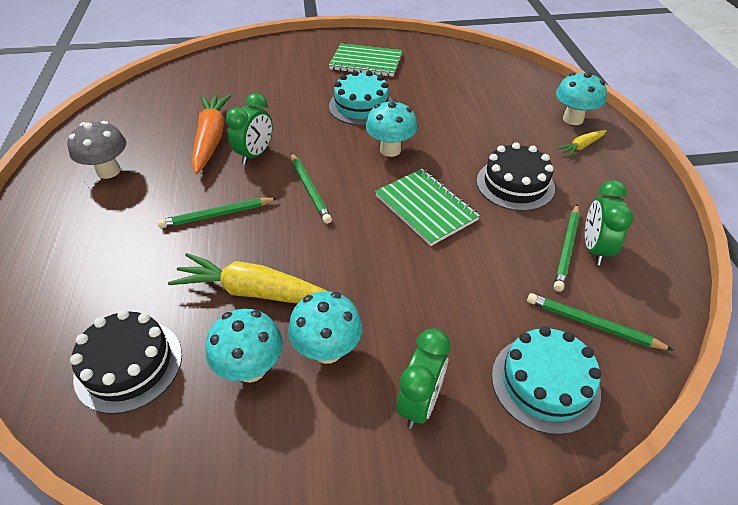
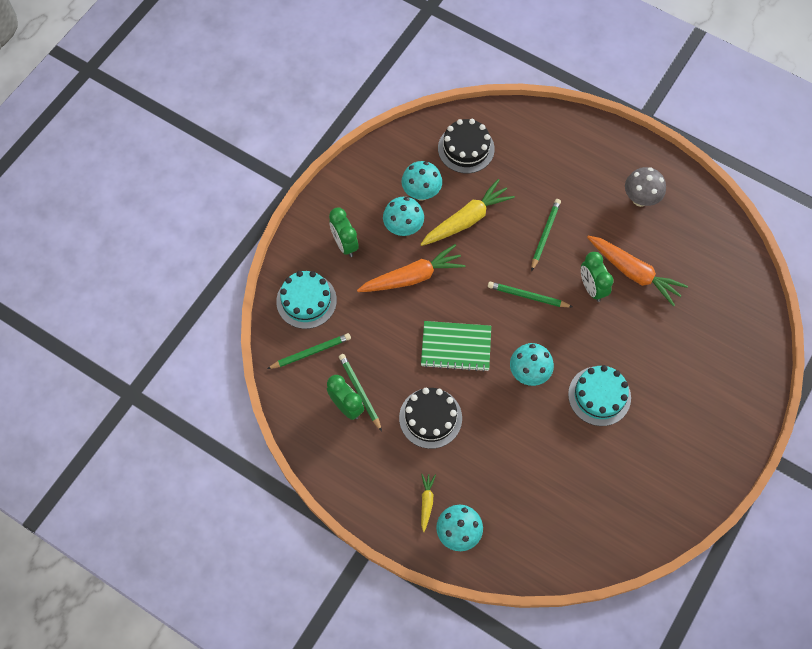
camera: 130 degrees right, 20 degrees up
green notebook [329,44,402,77] -> none
none -> orange carrot [357,244,466,292]

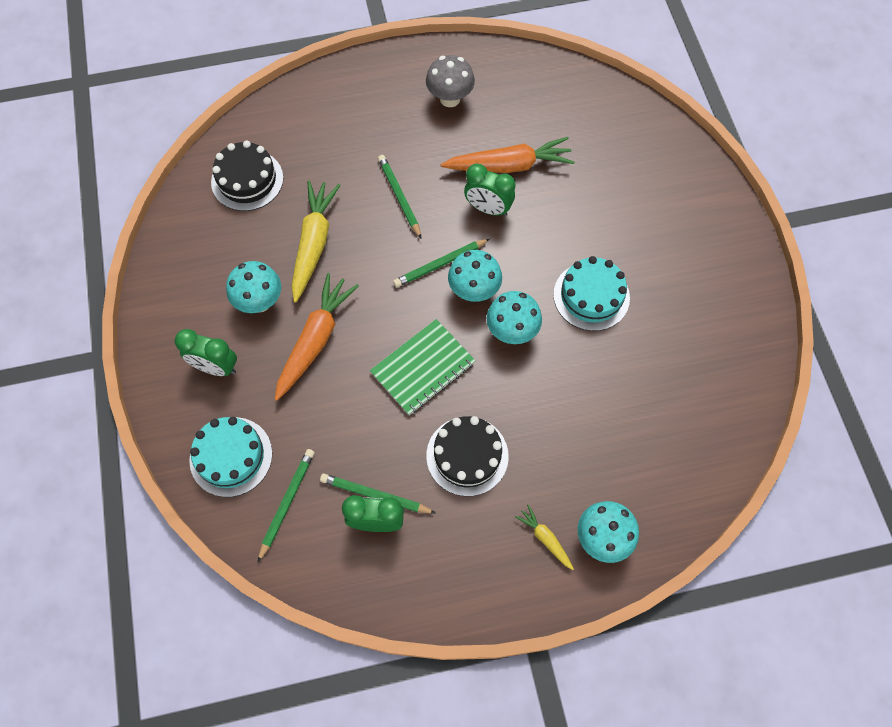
camera: 45 degrees left, 0 degrees up
turquoise mushroom [401,161,442,201] -> turquoise mushroom moved to [448,250,502,302]

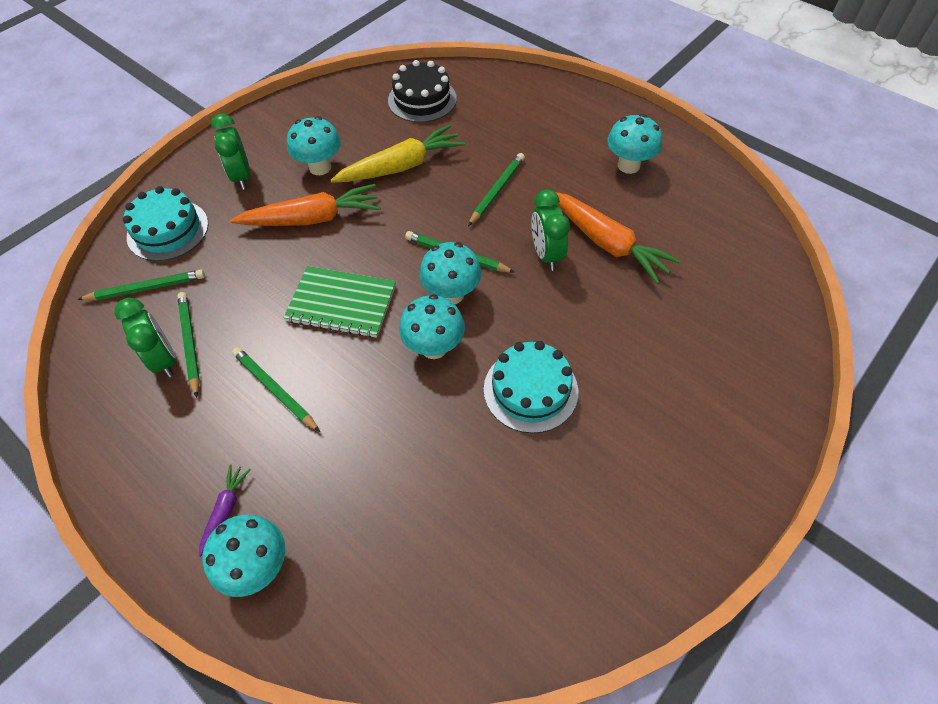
camera: 55 degrees right, 10 degrees down
grey mushroom [426,55,475,107] -> turquoise mushroom [607,114,662,174]
black cake [426,416,509,496] -> green pencil [232,347,320,432]
yellow carrot [515,504,574,570] -> purple carrot [199,464,251,557]

